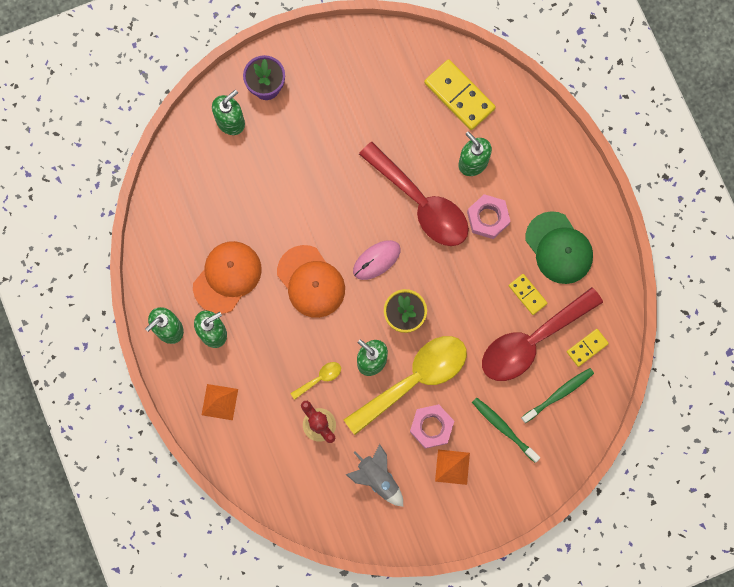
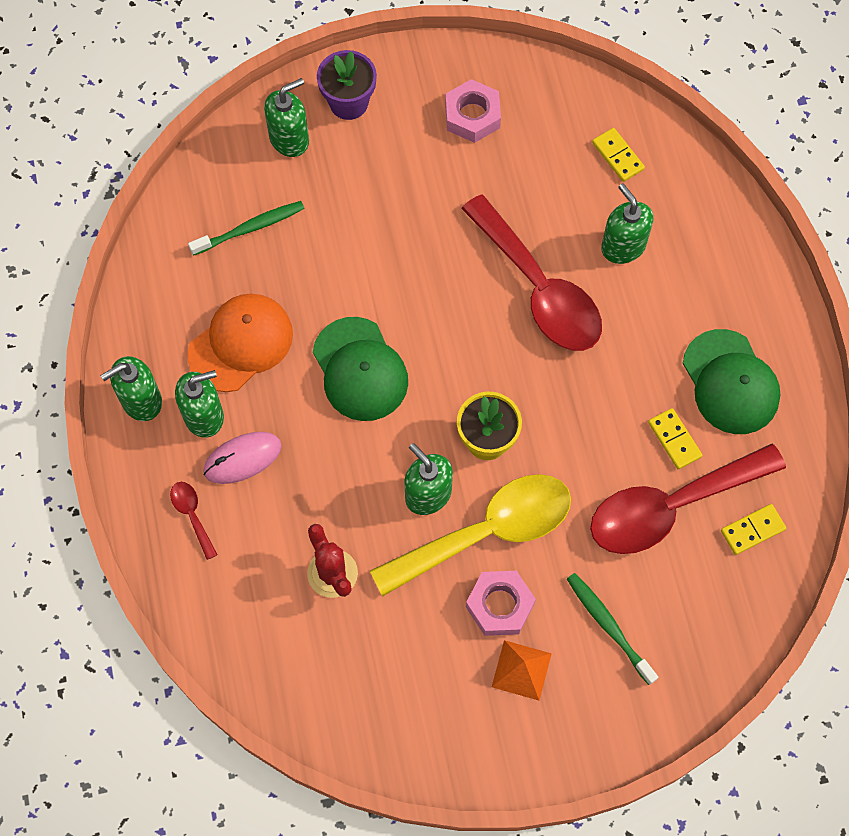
camera: 10 degrees right, 10 degrees down
orange pyramid [202,384,238,420] -> red spoon [170,482,218,560]
orange cap [277,245,345,318] -> green cap [313,317,408,421]
yellow spoon [290,362,341,400] -> none
grey rocket [346,444,403,507] -> none
pink mouse [353,240,401,280] -> pink mouse moved to [203,432,282,484]
yellow domino [424,59,496,130] -> yellow domino [592,128,645,182], size x0.55
pink nut [467,194,511,239] -> pink nut moved to [445,79,501,143]
green toothbrush [521,368,594,423] -> green toothbrush moved to [188,201,305,256]

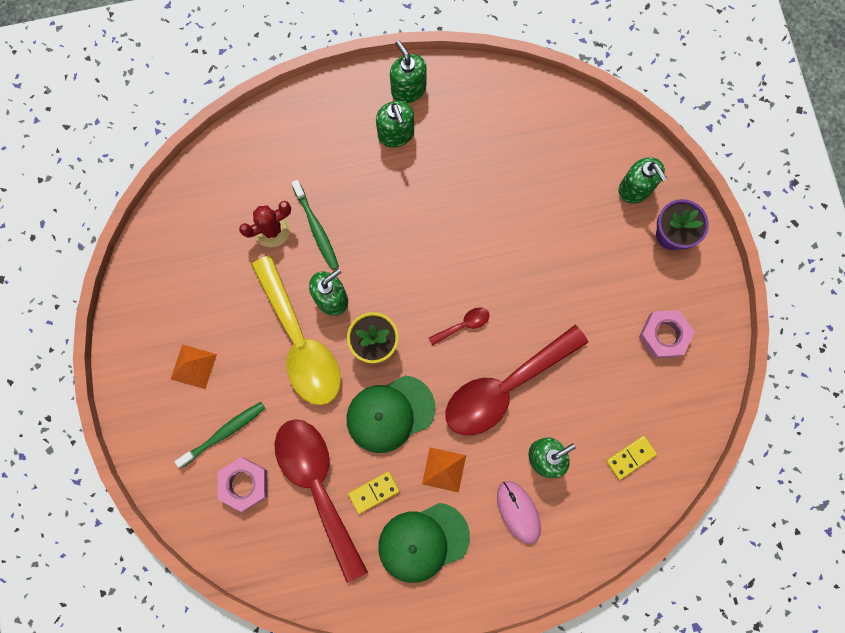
camera: 90 degrees right, 10 degrees up
red spoon [170,482,218,560] -> red spoon moved to [429,307,490,346]
orange cap [187,294,293,392] -> none
green toothbrush [188,201,305,256] -> green toothbrush moved to [291,180,339,270]
pink mouse [203,432,282,484] -> pink mouse moved to [497,481,541,544]
green cap [313,317,408,421] -> green cap moved to [346,376,435,453]
pink nut [466,571,536,636] -> pink nut moved to [217,457,267,512]
yellow domino [721,504,786,555] -> none
none -> orange pyramid [422,447,466,492]

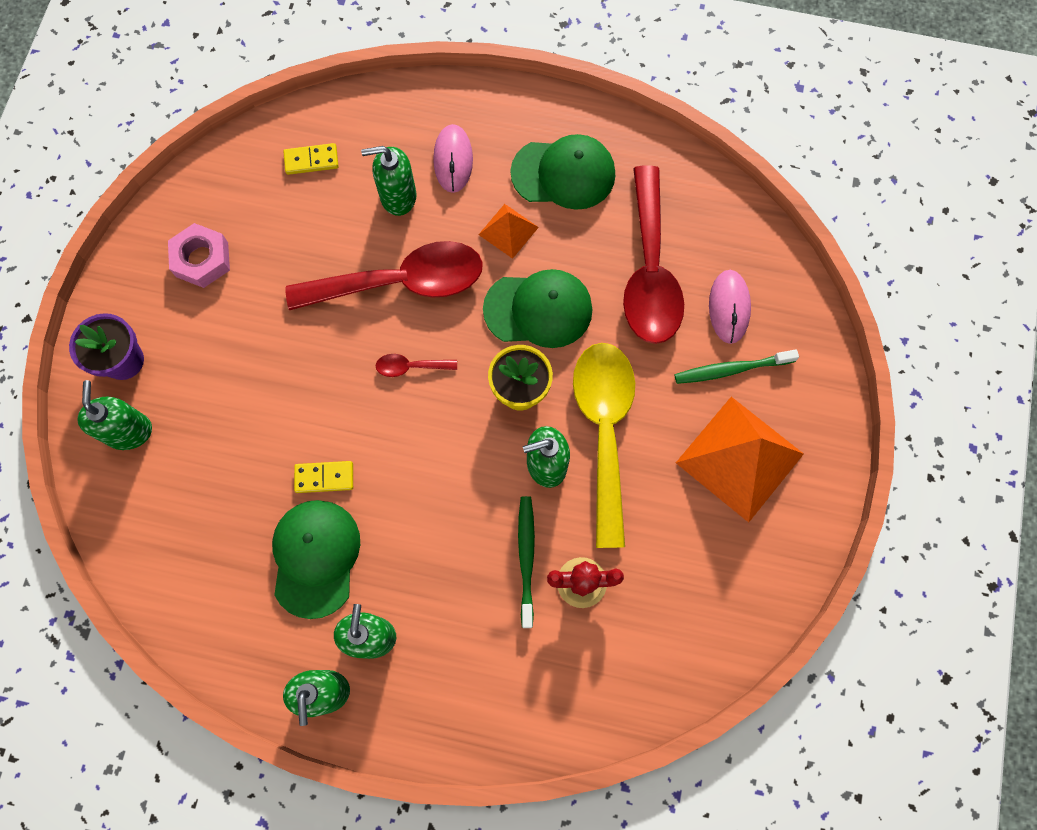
camera: 155 degrees left, 5 degrees down
orange pyramid [171,344,217,389] -> orange pyramid [676,397,804,523], size x1.98
pink nut [217,457,267,512] -> pink mouse [709,270,751,344]
yellow domino [348,472,399,514] -> yellow domino moved to [294,461,353,493]
none -> green cap [272,500,360,619]

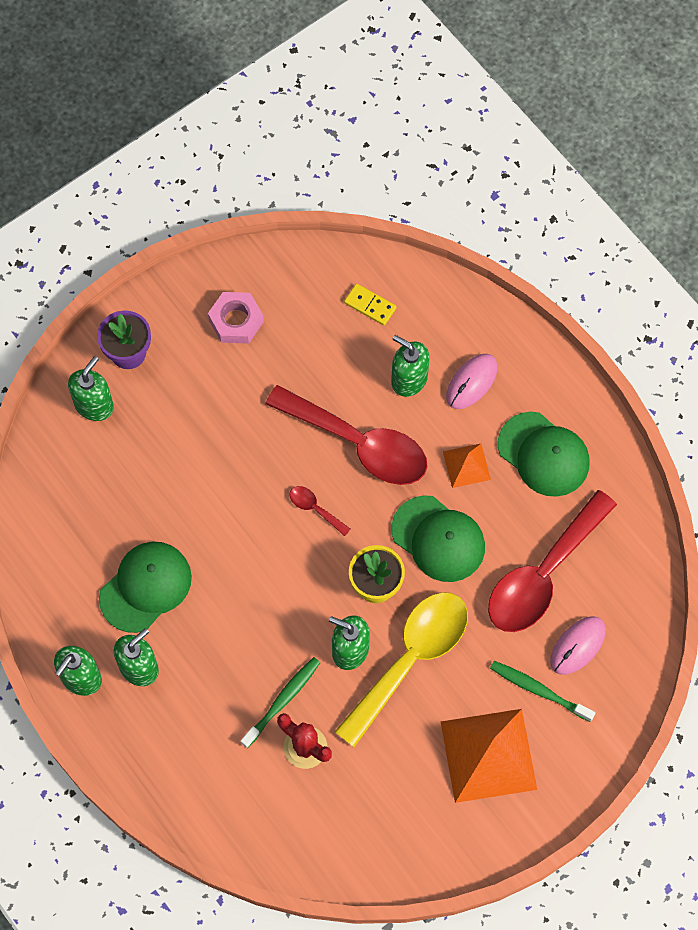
camera: 40 degrees right, 5 degrees down
yellow domino [294,461,353,493] -> none

